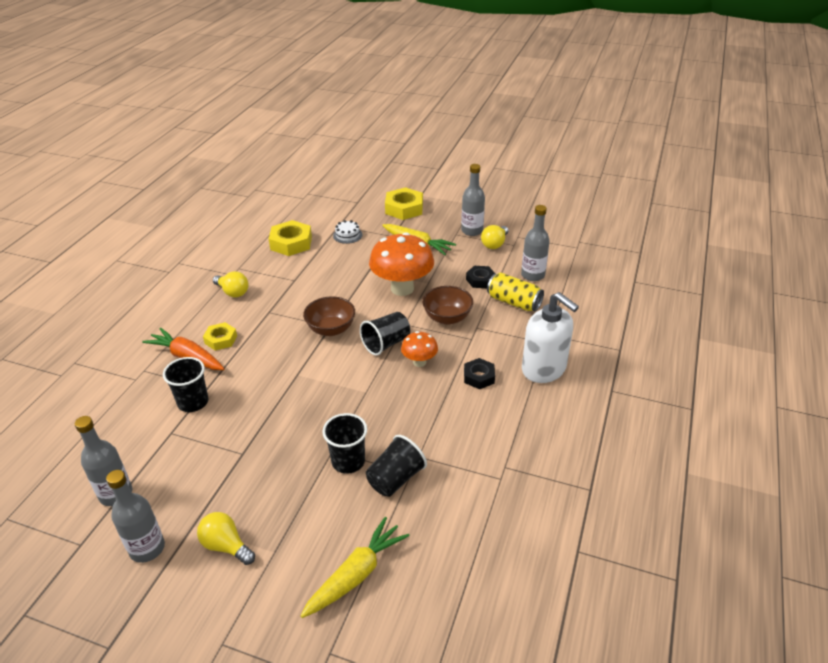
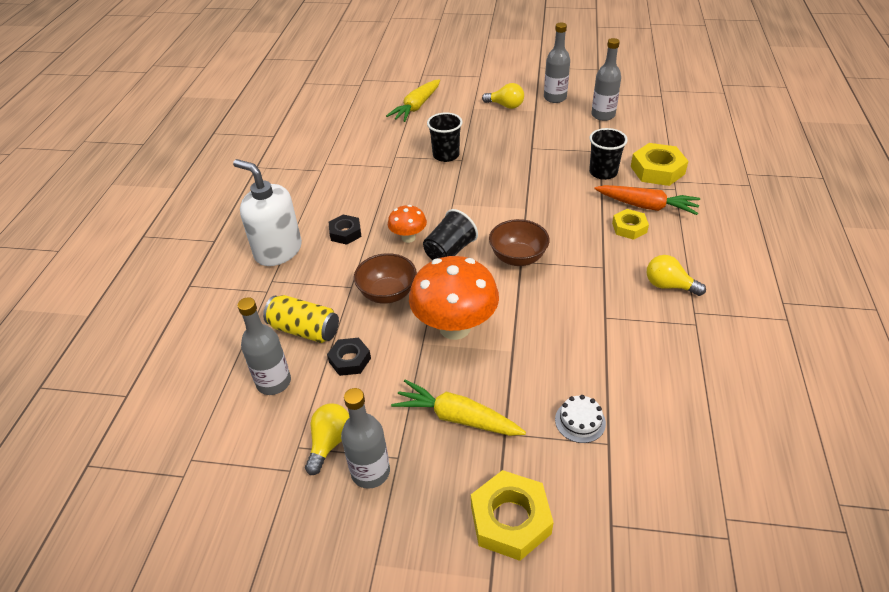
camera: 170 degrees right, 5 degrees up
yellow nut [269,220,312,256] -> yellow nut moved to [631,143,688,186]
black cup [366,435,427,497] -> none

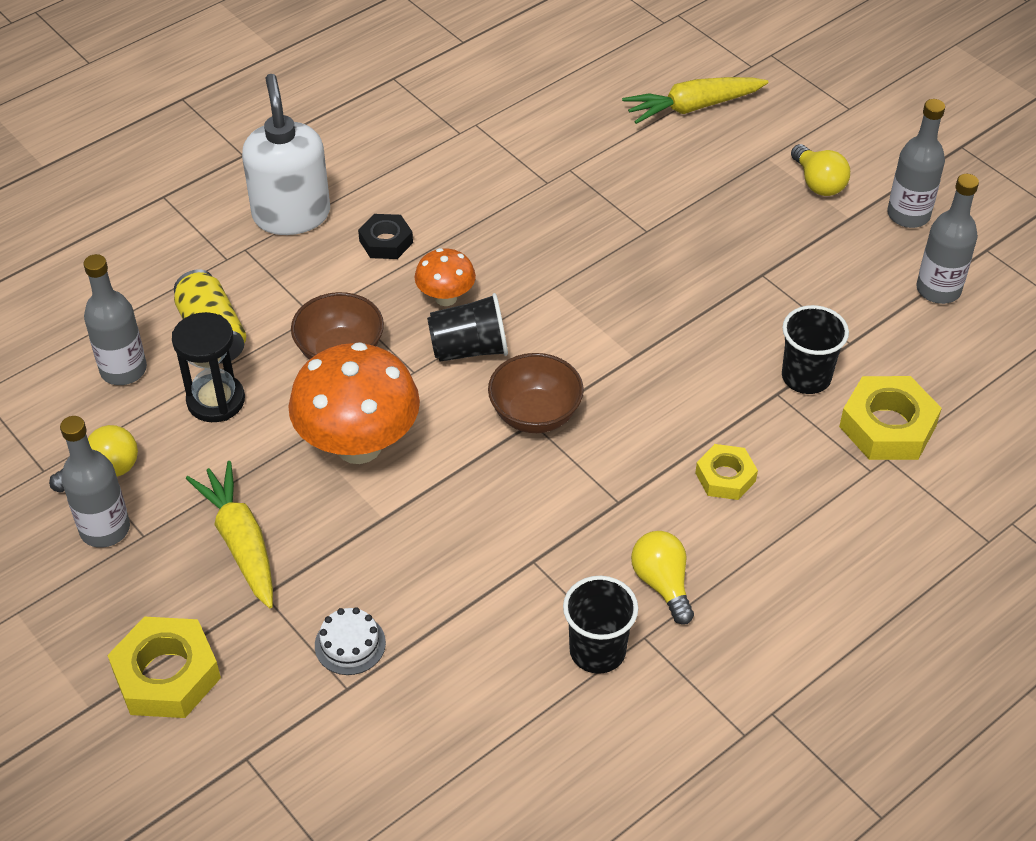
camera: 40 degrees right, 5 degrees up
black nut [327,338,371,376] -> black hourglass [172,312,245,422]
black cup [427,113,463,162] -> black cup moved to [563,576,638,674]
orange carrot [594,185,700,215] -> none

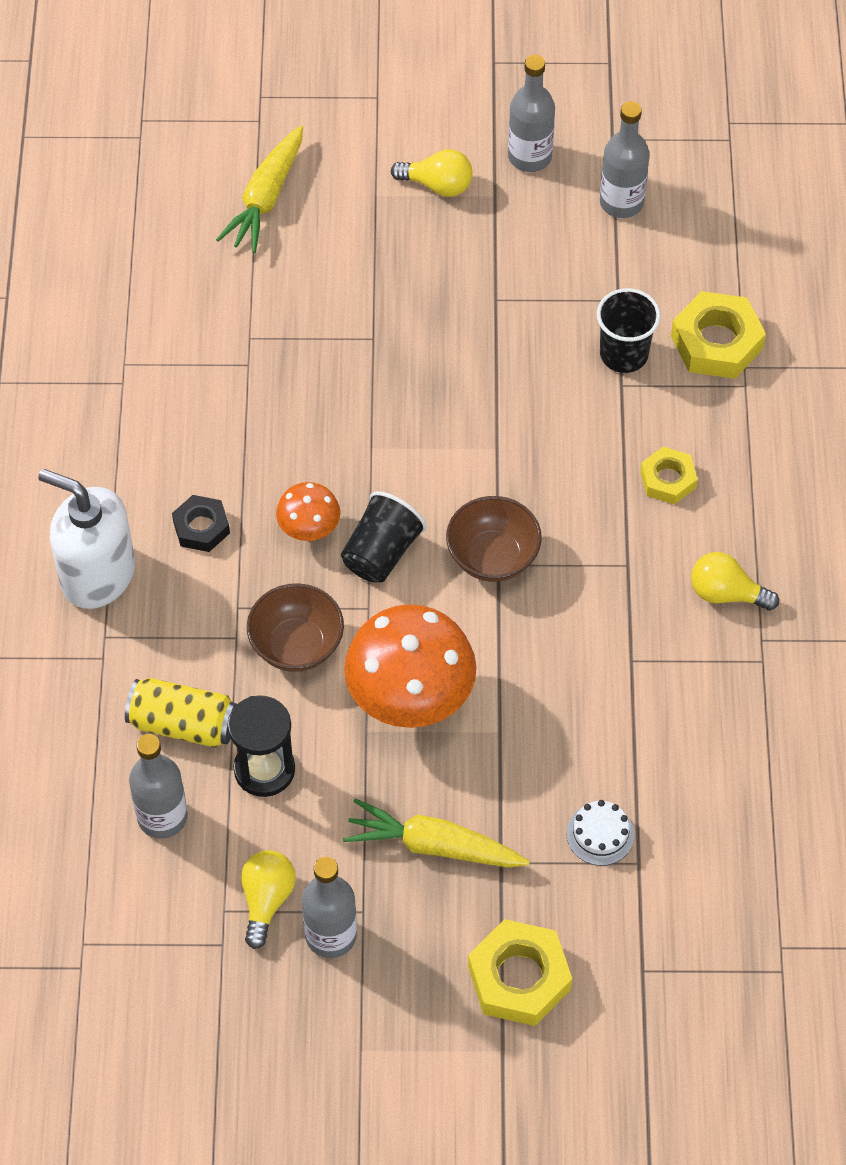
camera: 50 degrees left, 10 degrees up
black cup [563,576,638,674] -> none

